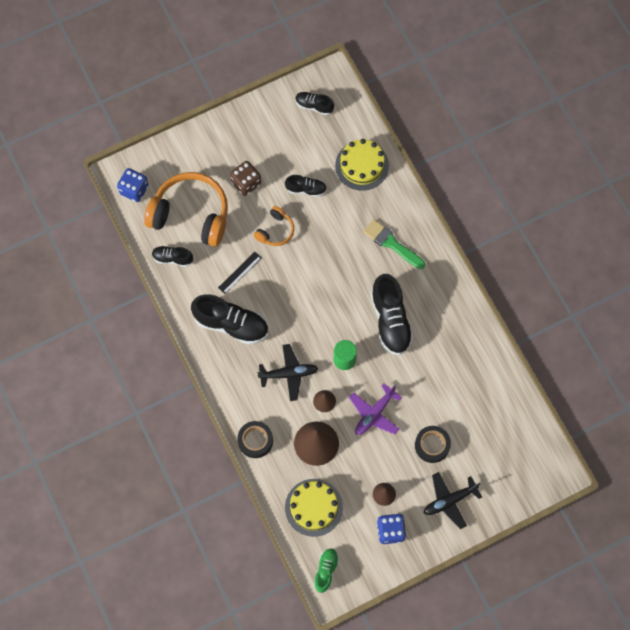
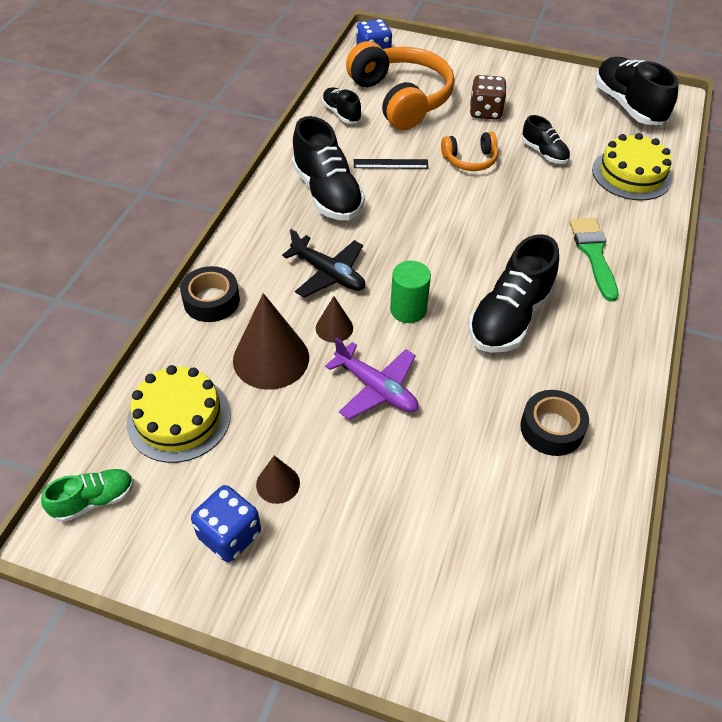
camera: 45 degrees right, 20 degrees down
black shoe [295,92,334,115] -> black shoe [595,57,679,125], size x1.85
purple plane [349,384,402,435] -> purple plane turned 135 degrees counterclockwise [325,337,418,420]
black tape [415,426,451,463] -> black tape moved to [520,390,589,456]
black plane [424,472,482,529] -> none

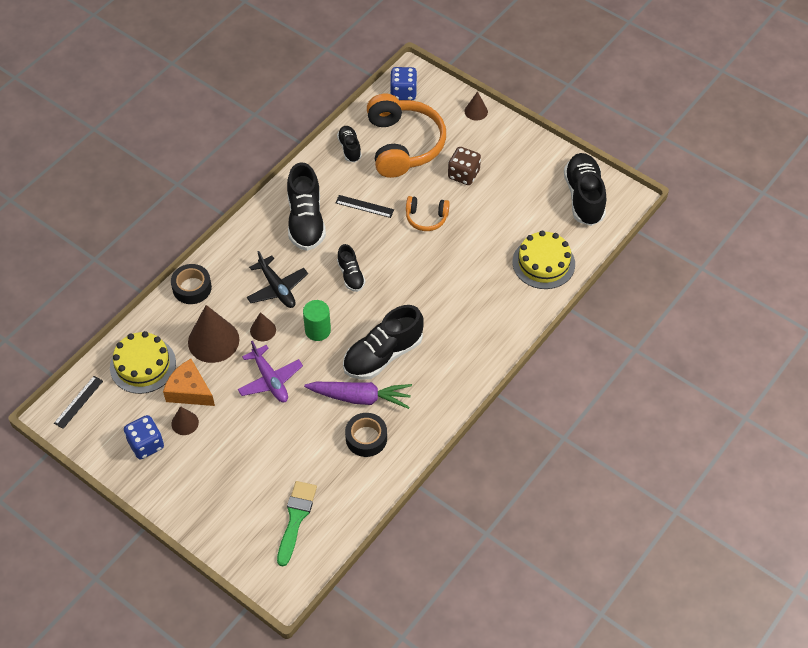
camera: 20 degrees right, 5 degrees up
green shoe [41,469,134,522] -> black ruler [54,376,103,429]
black shoe [522,115,570,164] -> black shoe moved to [337,244,365,292]
green brush [569,218,619,301] -> green brush moved to [277,481,317,566]
none -> orange cheese [163,359,215,406]
none -> purple carrot [304,382,412,409]
none -> brown cone [465,91,488,120]

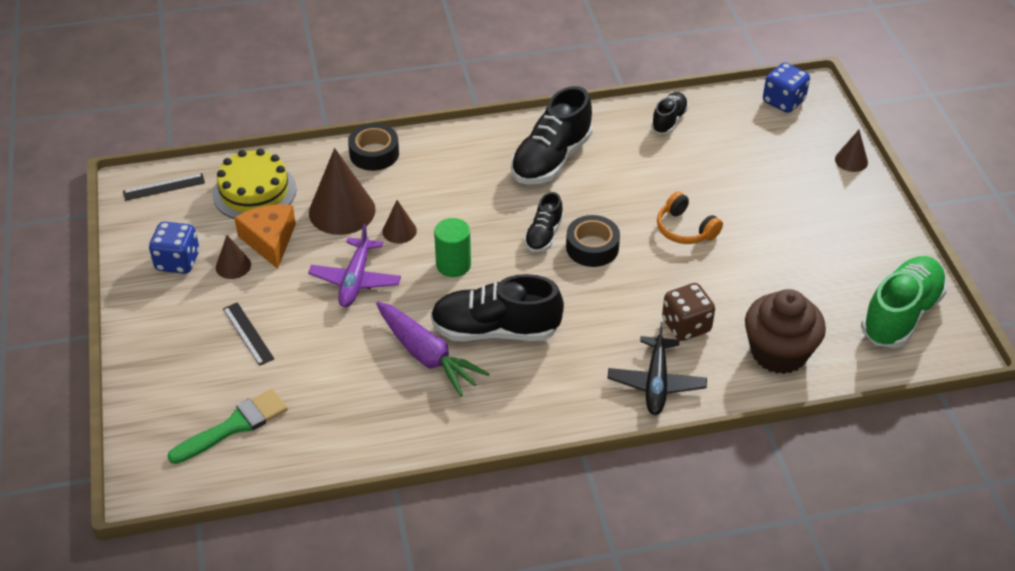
camera: 40 degrees right, 10 degrees down
black plane [247,251,308,308] -> black plane moved to [607,322,707,415]
black ruler [336,195,394,218] -> black ruler moved to [223,302,274,366]
black tape [345,413,387,457] -> black tape moved to [566,215,620,267]
orange headphones [367,94,446,178] -> none
brown dice [448,147,481,185] -> brown dice moved to [662,283,715,341]
yellow cake [513,231,575,289] -> brown cupcake [745,289,826,374]
black shoe [564,153,606,226] -> green shoe [861,256,947,348]

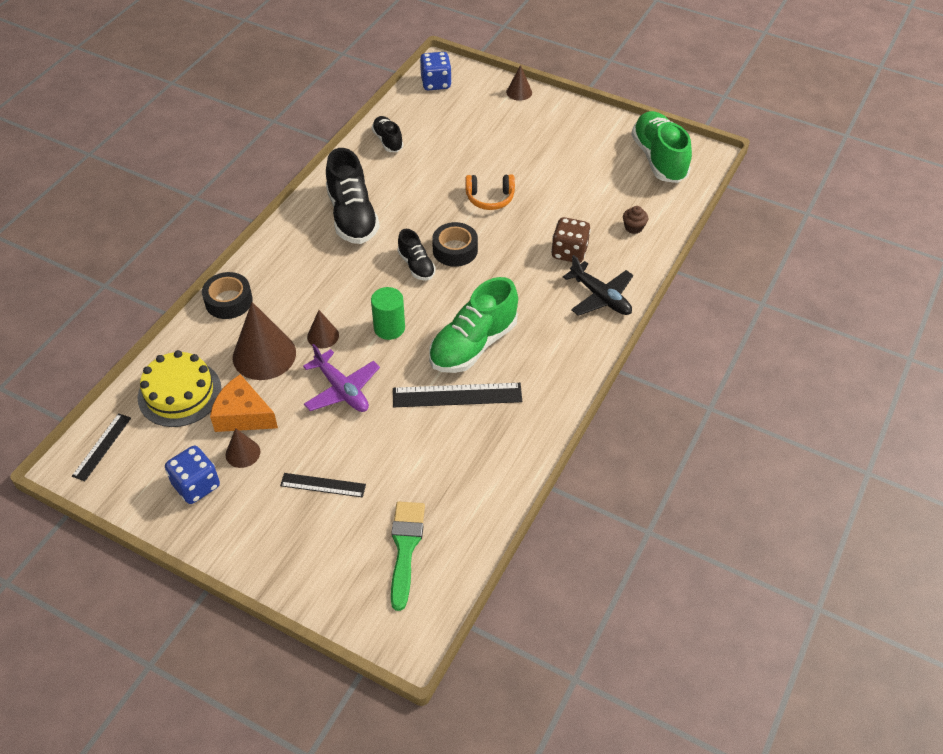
camera: 50 degrees left, 5 degrees up
purple carrot [376,301,489,396] -> black ruler [393,383,522,407]
black shoe [431,274,564,342] -> green shoe [429,277,518,373]
brown cupcake [745,289,826,374] -> brown cupcake [623,206,648,234], size x0.41

